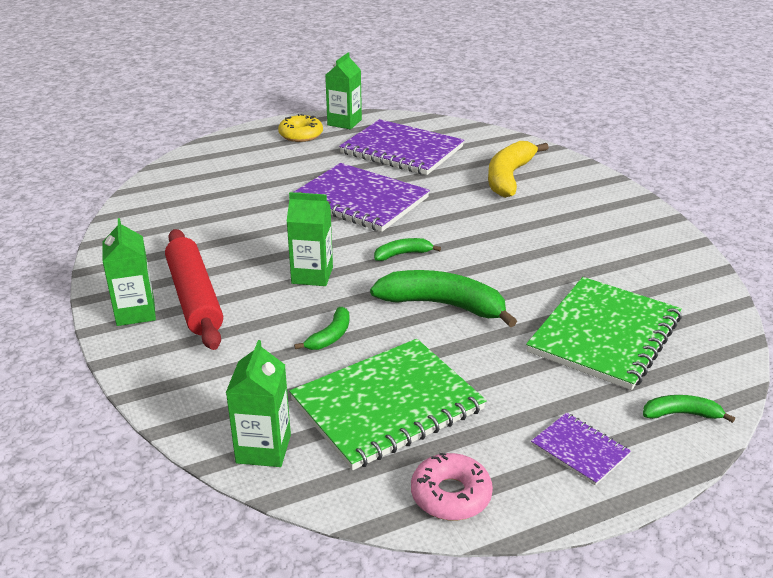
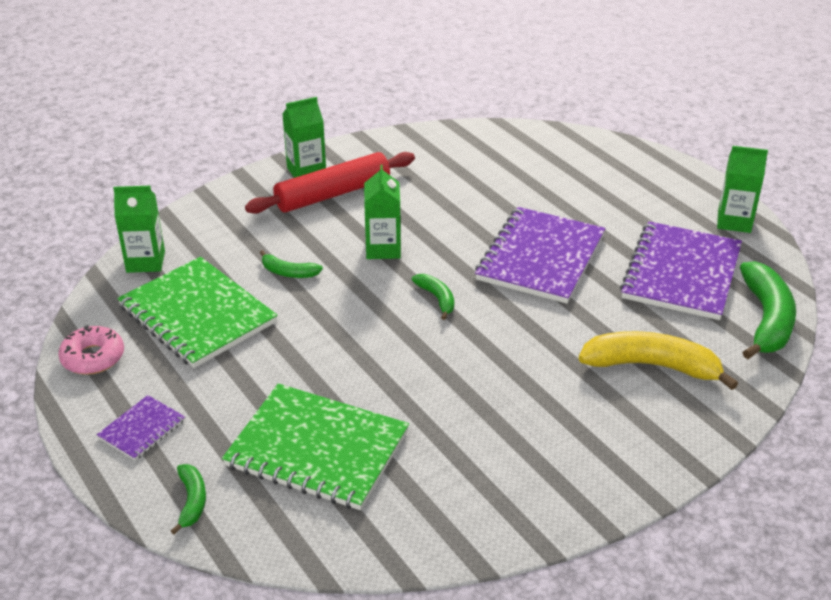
camera: 80 degrees right, 5 degrees up
yellow donut [278,114,323,142] -> none
green banana [370,270,517,327] -> green banana moved to [740,261,796,359]

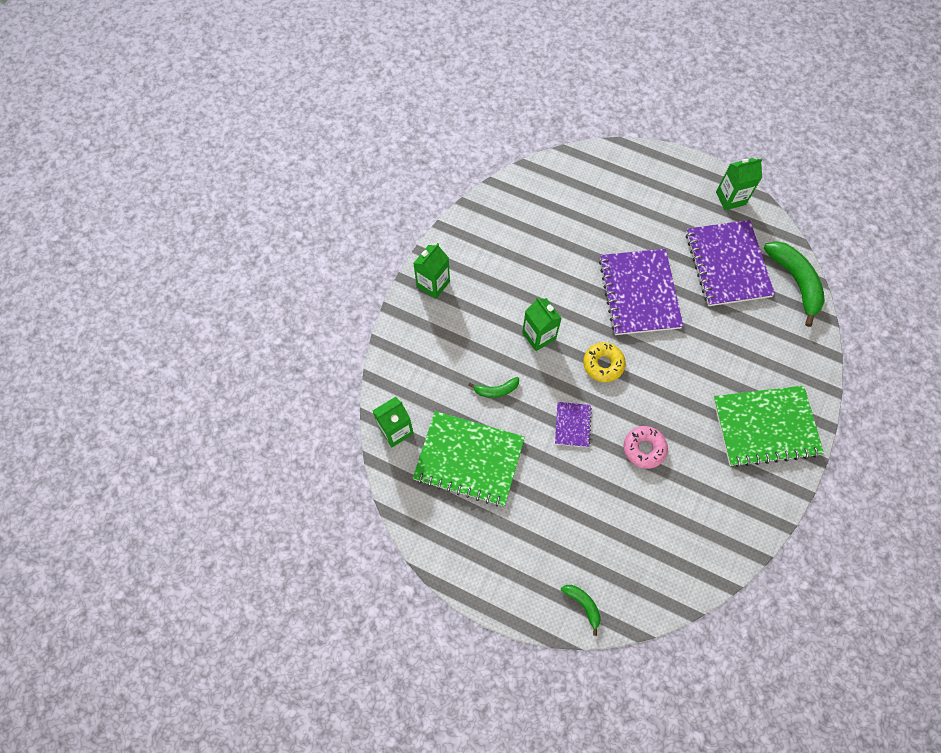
camera: 30 degrees left, 30 degrees up
pink donut [58,325,124,375] -> pink donut moved to [624,426,668,469]
purple notebook [97,395,185,460] -> purple notebook moved to [555,402,592,447]
green notebook [222,383,409,510] -> green notebook moved to [713,386,824,467]
red rolling pin [245,152,415,214] -> none
green banana [412,274,454,320] -> yellow donut [583,343,626,382]
yellow banana [579,331,738,390] -> none

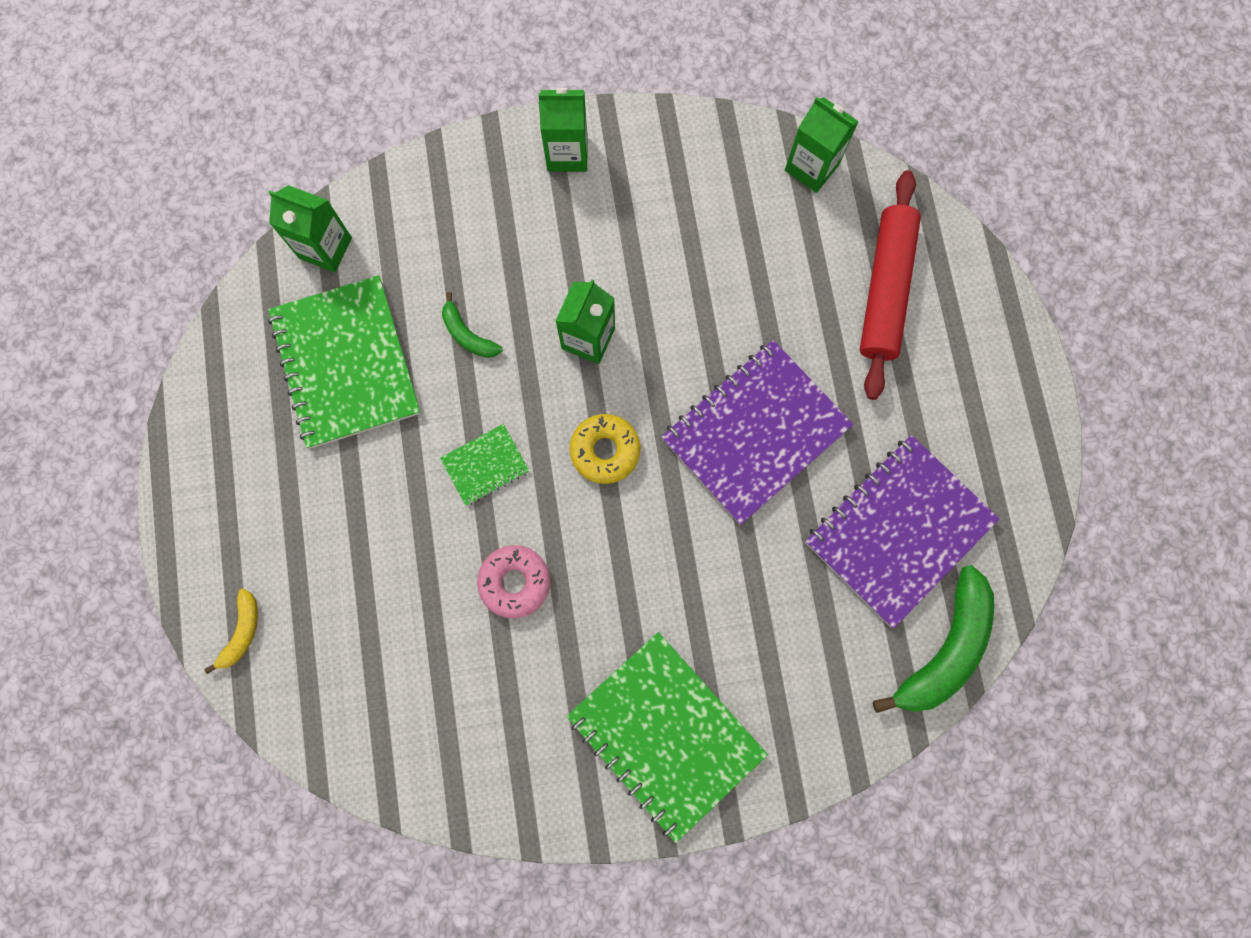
camera: 55 degrees right, 10 degrees up
purple notebook [555,402,592,447] -> green notebook [440,424,529,506]
green banana [561,585,601,636] -> yellow banana [204,588,258,674]
green carton [716,158,763,210] -> green carton moved to [785,97,859,193]
none -> red rolling pin [860,170,921,400]

